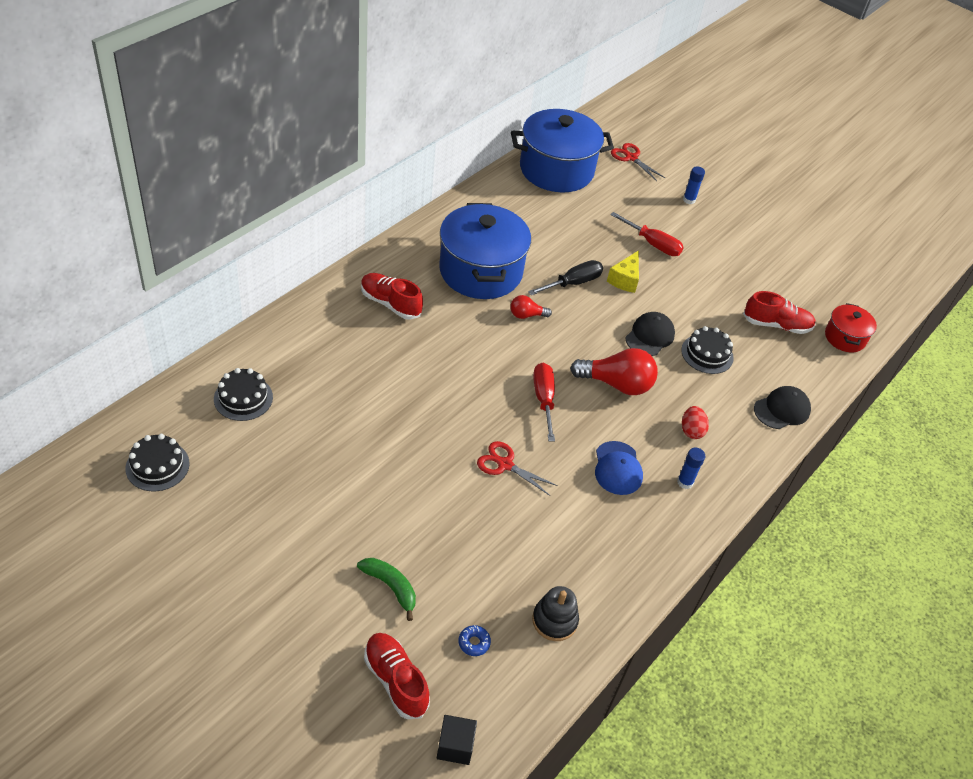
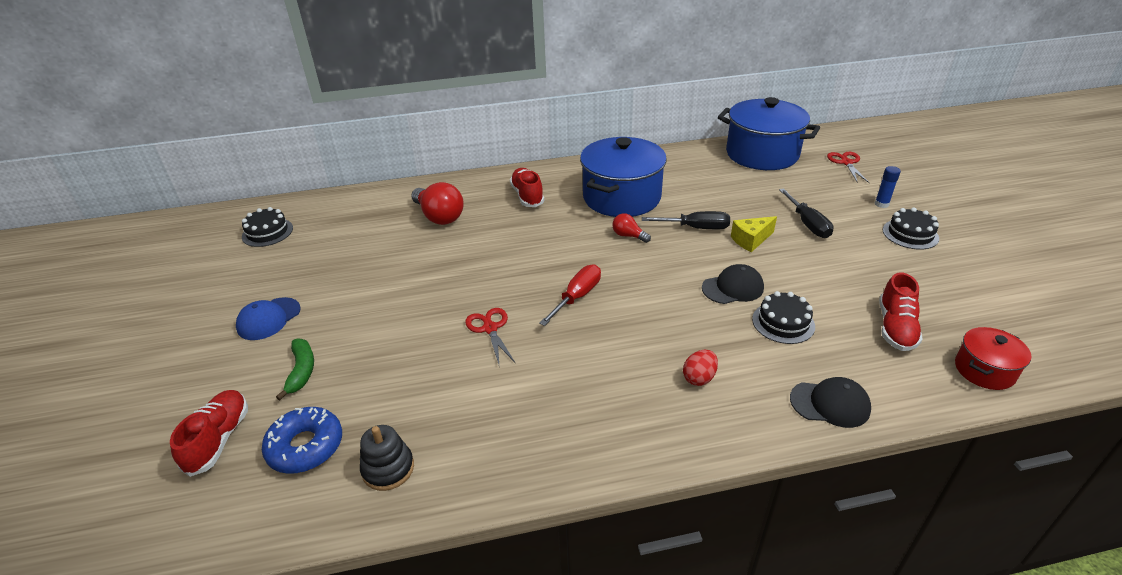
camera: 45 degrees right, 10 degrees down
black cake [214,368,273,421] -> black cake moved to [883,207,939,250]
black cube [437,715,477,765] -> none
blue donut [458,625,491,656] -> blue donut [262,407,342,474], size x2.21
red light bulb [570,348,658,395] -> red light bulb moved to [411,182,464,225]
blue cap [595,441,643,495] -> blue cap moved to [236,297,300,340]
red screwdriver [610,212,684,256] -> black screwdriver [779,188,834,238]
blue glue stick [677,448,705,489] -> none
red shoe [743,291,816,334] -> red shoe turned 60 degrees clockwise [879,272,923,351]

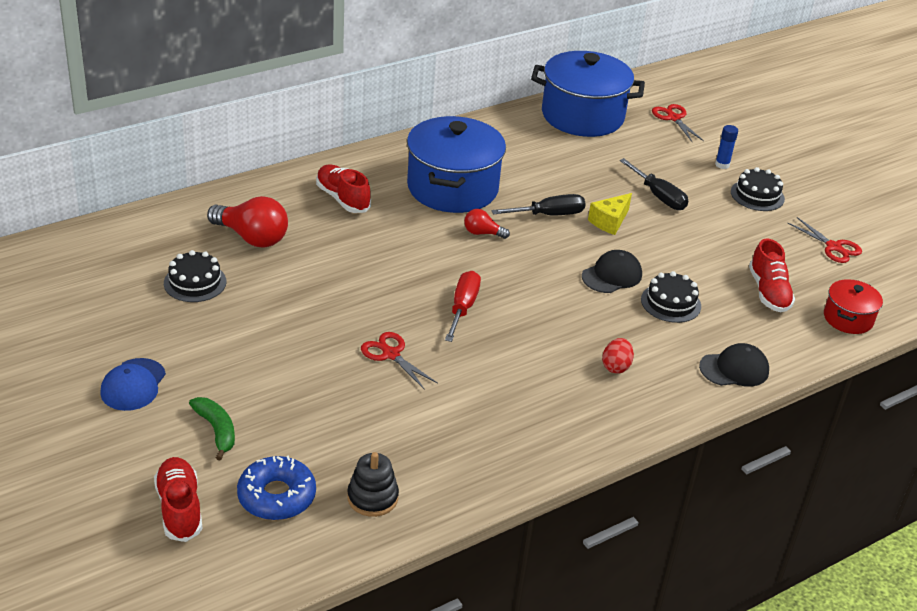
camera: 25 degrees left, 0 degrees up
black cake [242,207,293,247] -> black cake moved to [164,250,226,302]
none -> red scissors [788,217,862,263]

